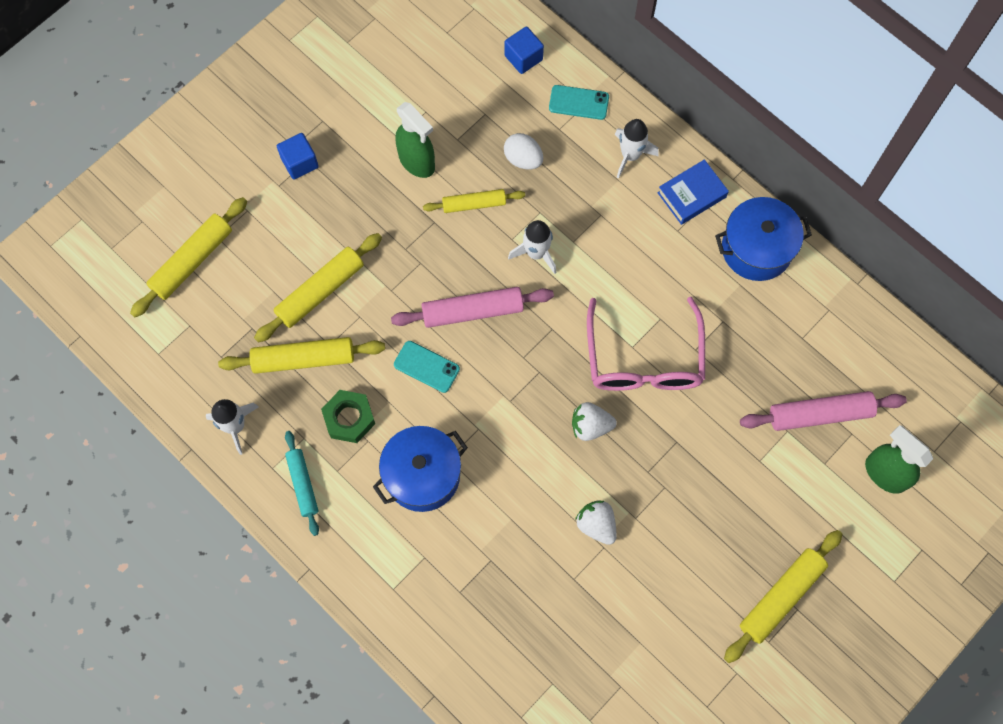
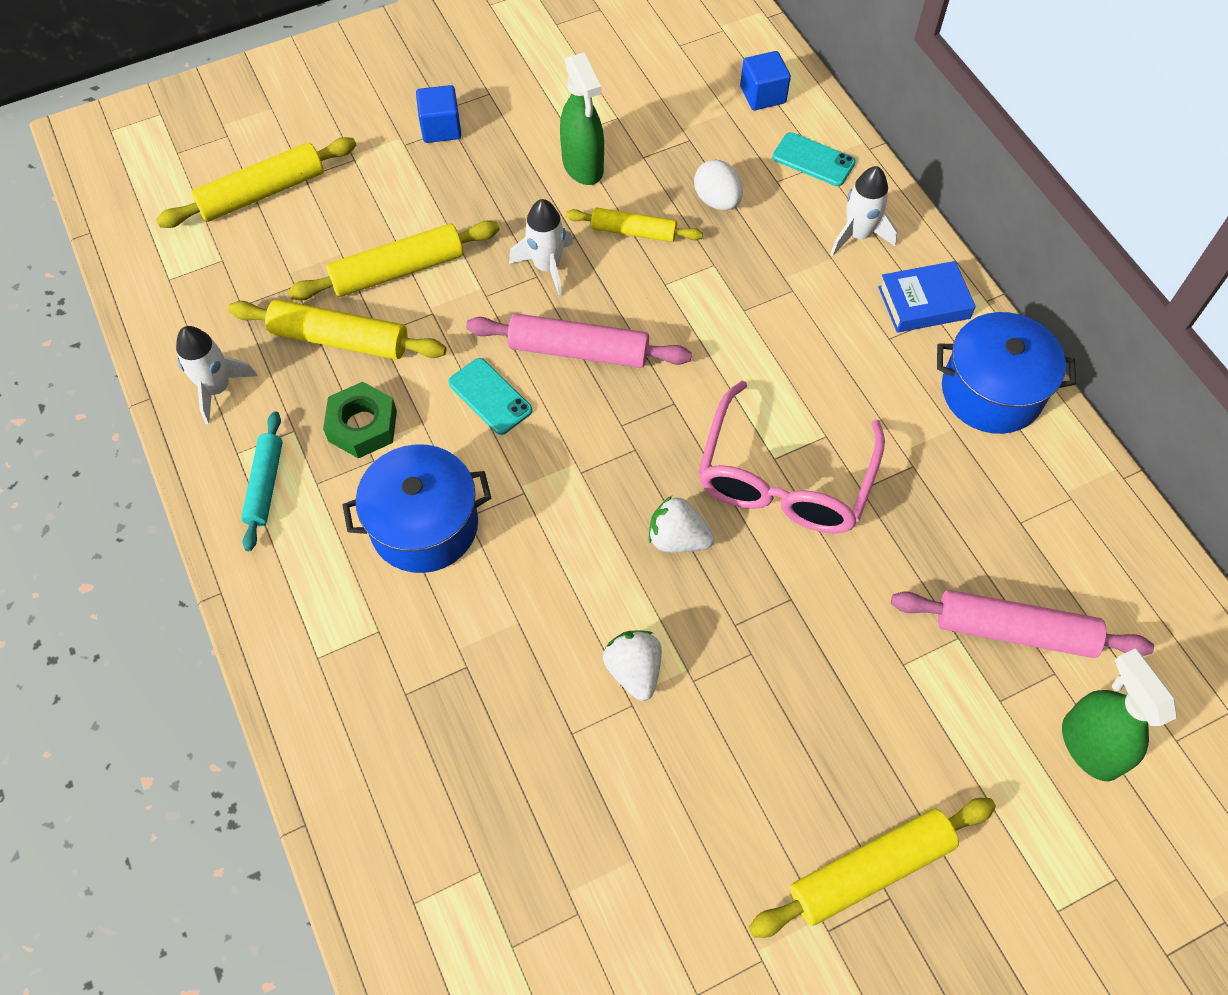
camera: 20 degrees right, 10 degrees down
white rocket [508,220,556,274] -> white rocket moved to [509,199,573,297]

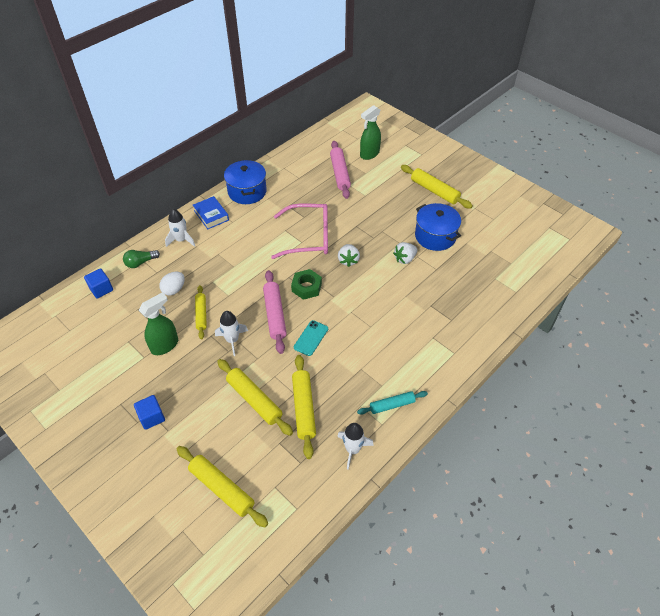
camera: 110 degrees left, 10 degrees down
green nut [323,382,397,459] -> green nut moved to [291,269,322,300]
blue pot [343,444,491,573] -> blue pot moved to [415,203,461,251]
turquoise phone [772,132,856,186] -> green light bulb [123,250,160,268]

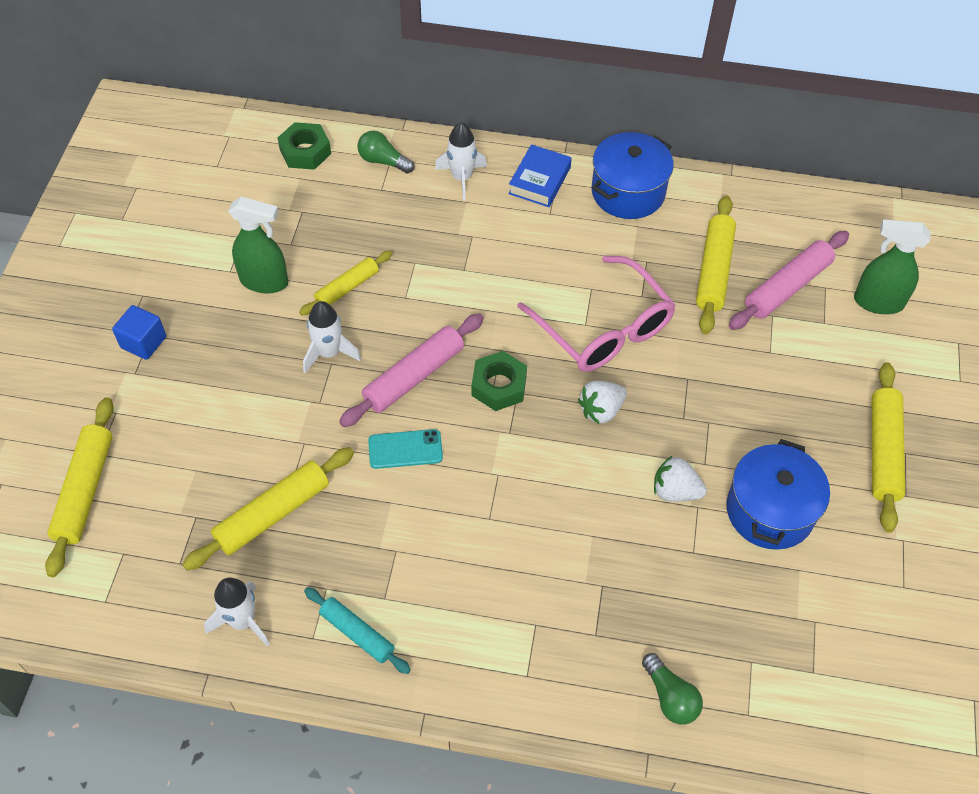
camera: 55 degrees right, 5 degrees up
blue cube [84,268,113,299] -> green nut [278,122,331,170]
white egg [159,272,185,295] -> none
yellow rolling pin [217,359,293,436] -> yellow rolling pin moved to [696,196,736,334]
none -> green light bulb [642,653,703,725]

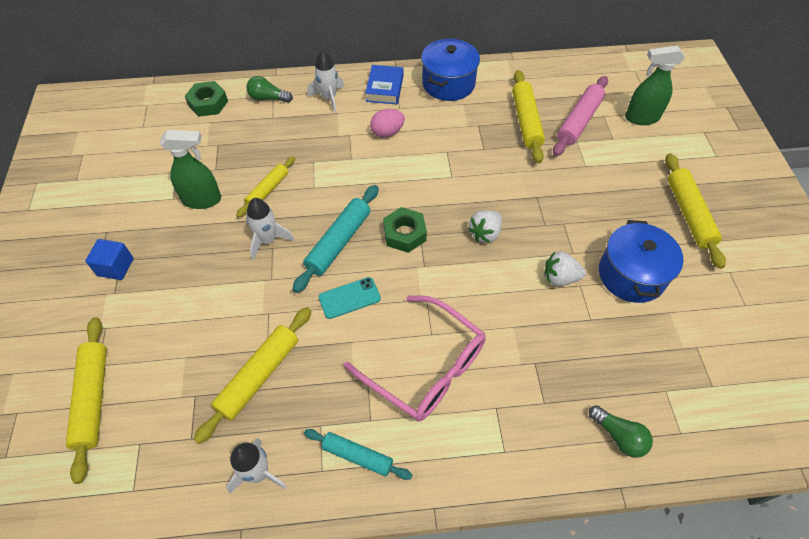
camera: 15 degrees left, 0 degrees up
pink rolling pin [339,313,484,427] -> turquoise rolling pin [292,185,379,293]
pink glasses [517,255,676,372] -> pink glasses moved to [344,295,486,422]
none -> pink egg [370,109,405,138]

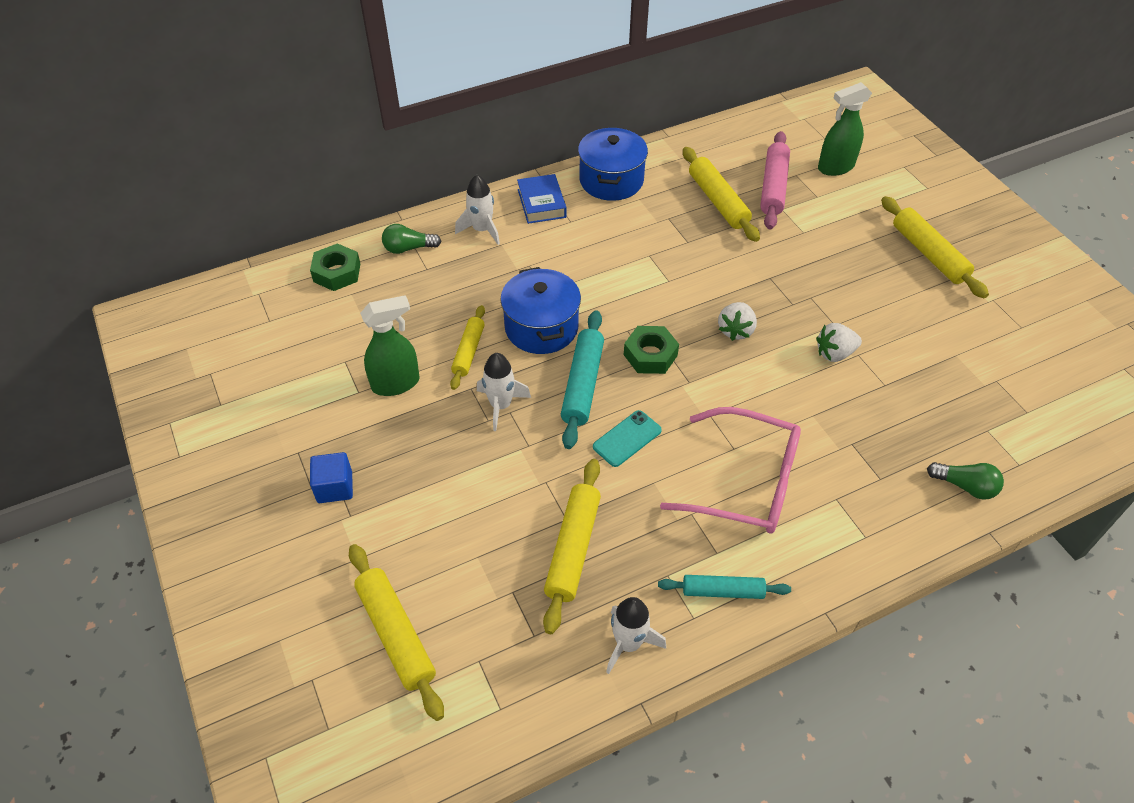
camera: 20 degrees left, 5 degrees down
pink egg [370,109,405,138] -> none
blue pot [599,220,683,303] -> blue pot moved to [500,267,581,354]

